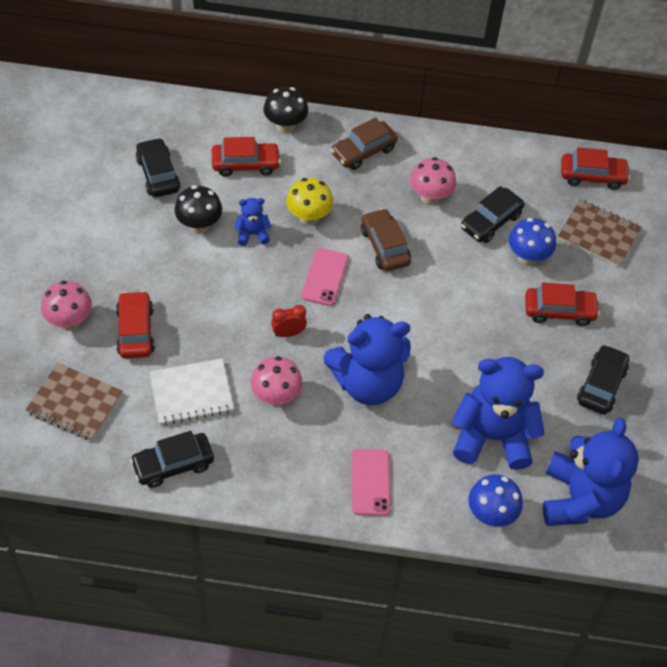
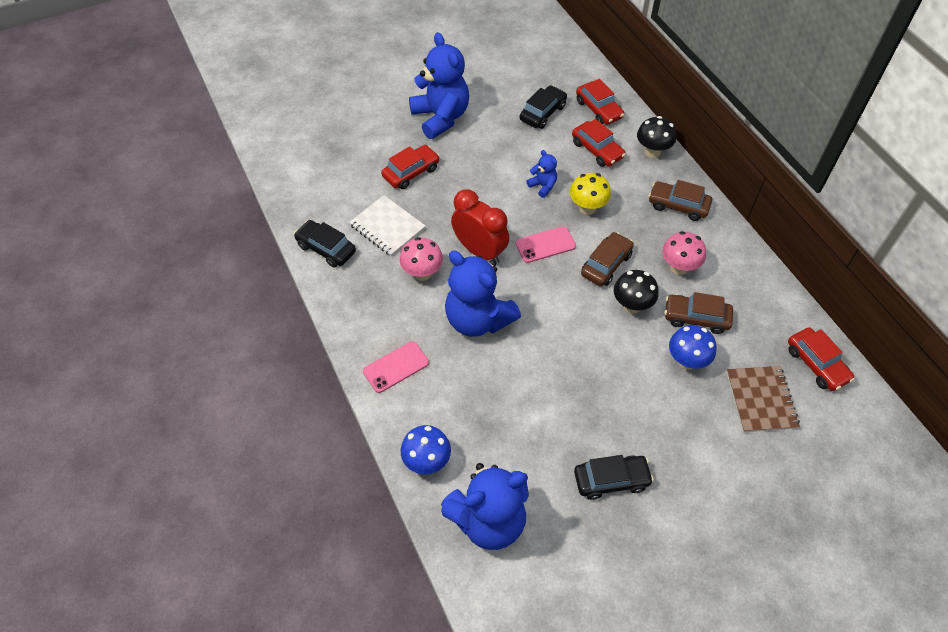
camera: 60 degrees right, 0 degrees up
brown notebook [25,363,123,441] -> none
pink mushroom [41,281,92,330] -> none
black mushroom [174,185,222,234] -> black mushroom moved to [614,270,659,314]
red clock [271,305,307,337] -> red clock [451,189,509,264], size x2.06
blue teddy bear [452,357,545,470] -> blue teddy bear moved to [409,32,469,139]
black car [461,186,524,243] -> brown car [664,292,733,334]
red car [525,282,600,326] -> red car moved to [576,79,624,125]

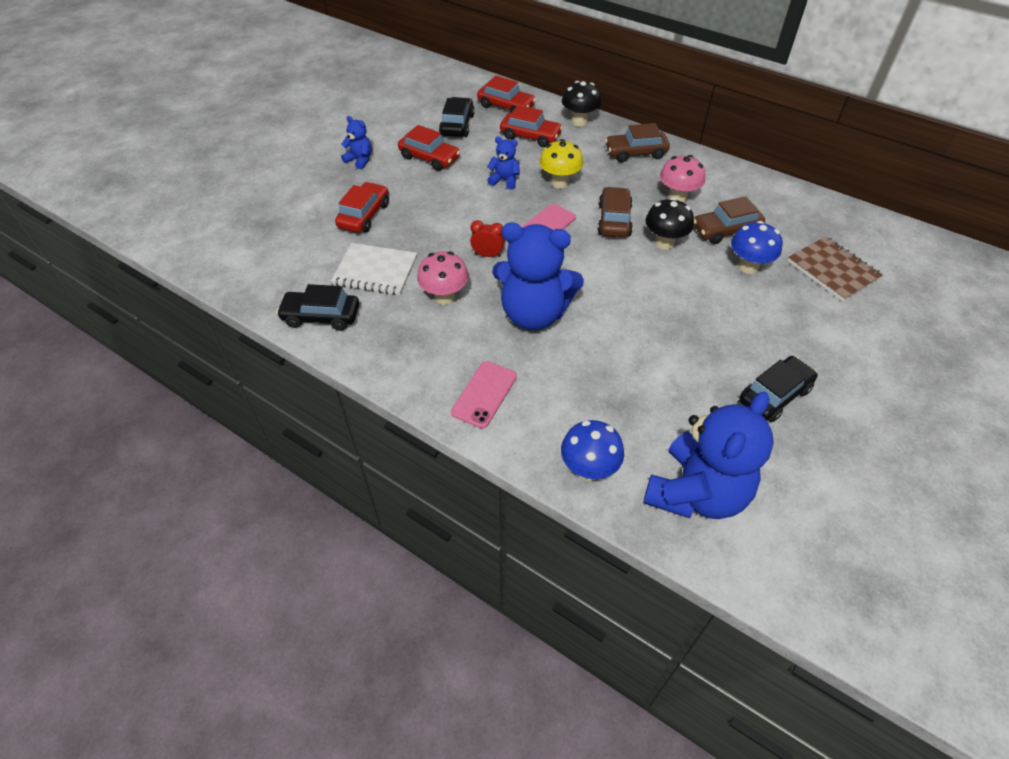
camera: 30 degrees left, 5 degrees down
blue teddy bear [409,32,469,139] -> blue teddy bear [341,116,372,169], size x0.45
red clock [451,189,509,264] -> red clock [470,220,505,257], size x0.49
red car [788,327,854,391] -> red car moved to [398,125,460,171]

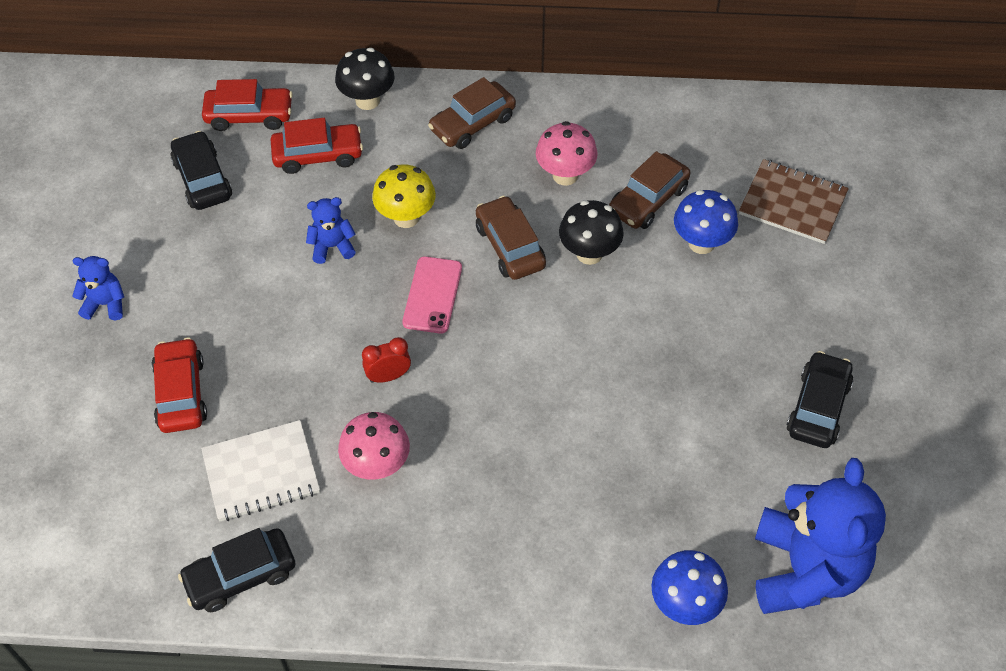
camera: 30 degrees left, 5 degrees up
red car [398,125,460,171] -> none
pink phone [451,361,517,428] -> none
blue teddy bear [492,223,584,330] -> none

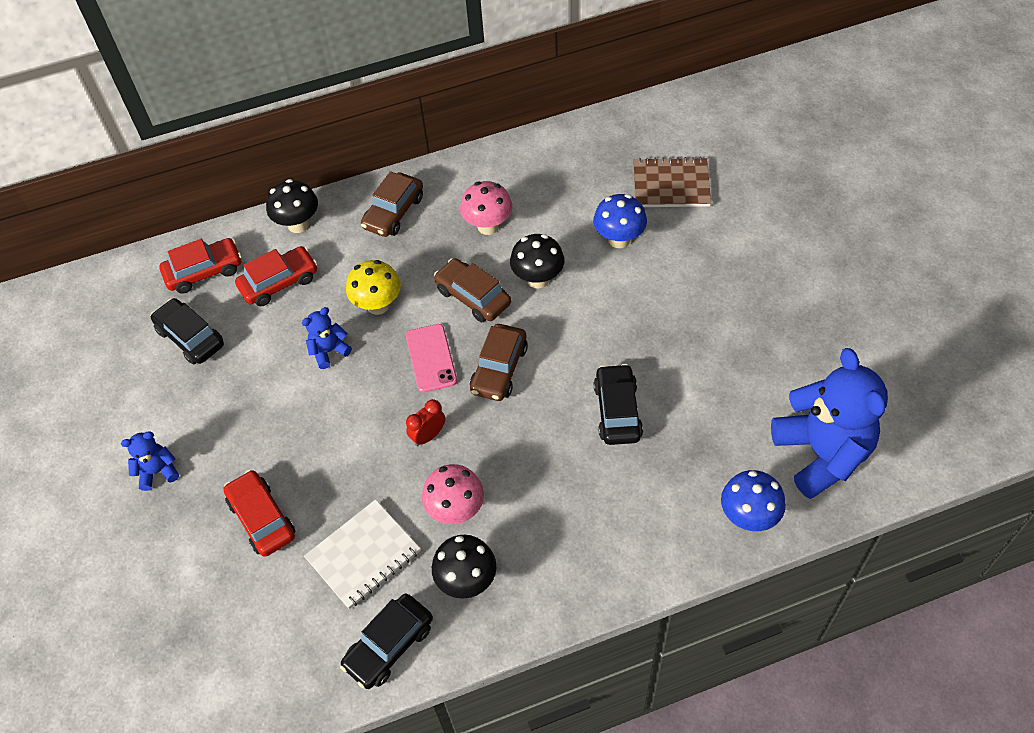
camera: 20 degrees left, 0 degrees up
brown car [609,151,690,229] -> brown car moved to [470,324,528,401]
black car [787,351,853,448] -> black car moved to [594,364,643,445]
none -> black mushroom [432,535,496,599]

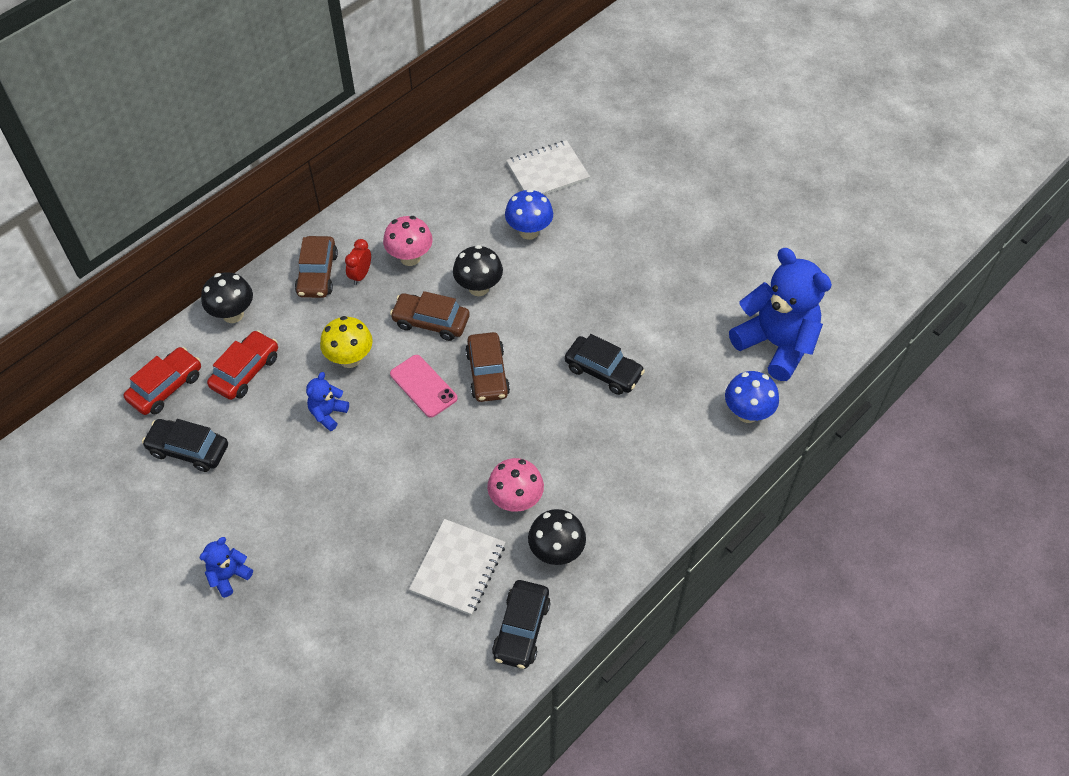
camera: 30 degrees left, 0 degrees up
red car [223,470,295,557] -> none
red clock [406,399,446,446] -> red clock moved to [345,239,371,285]
black car [594,364,643,445] -> black car turned 150 degrees clockwise [565,334,645,395]
brown notebook [633,157,711,207] -> white notebook [506,140,590,195]

